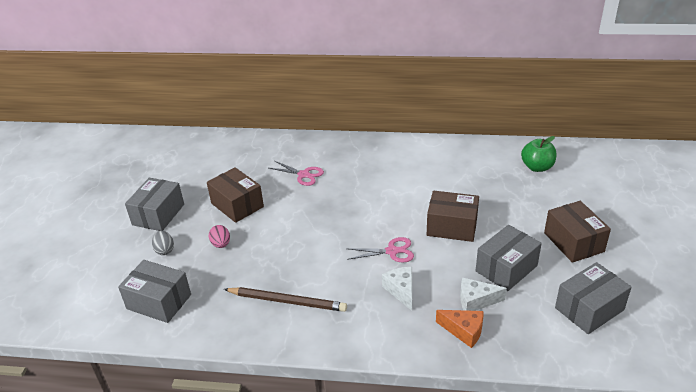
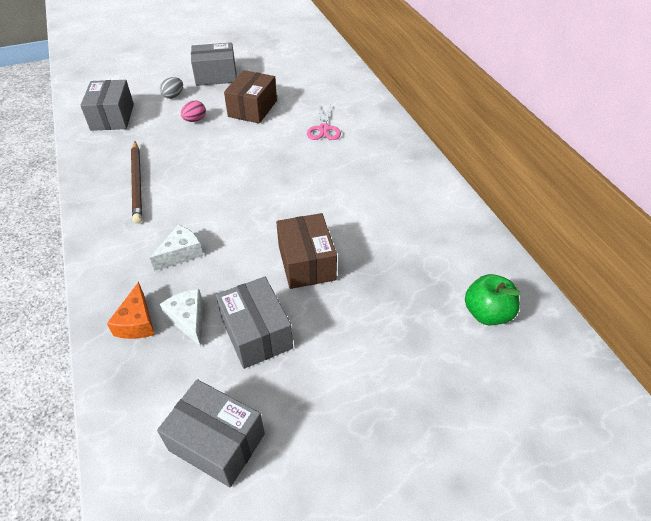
camera: 60 degrees right, 10 degrees up
pink scissors [347,237,414,262] -> none
grey box [476,225,542,291] -> grey box turned 45 degrees clockwise [216,277,293,369]
brown box [544,201,611,263] -> none

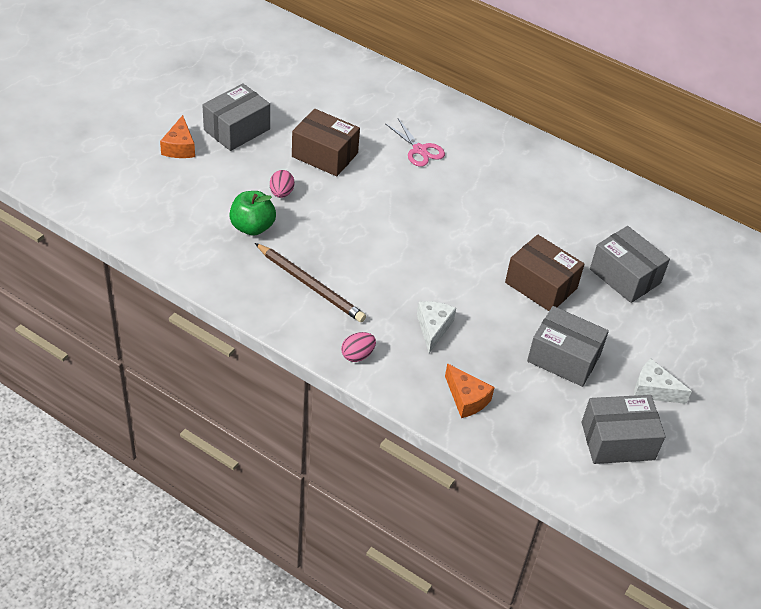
camera: 40 degrees left, 0 degrees up
grey box [80,80,134,131] -> grey box moved to [590,226,670,303]
grey egg [160,77,183,99] -> none
white cheese [160,289,203,347] -> white cheese moved to [634,359,692,404]
brown box [224,70,277,123] -> brown box turned 45 degrees counterclockwise [292,109,360,176]
green apple [465,274,521,325] -> green apple moved to [229,191,276,236]
none -> orange cheese [160,115,195,158]
none -> pink egg [341,332,376,362]

